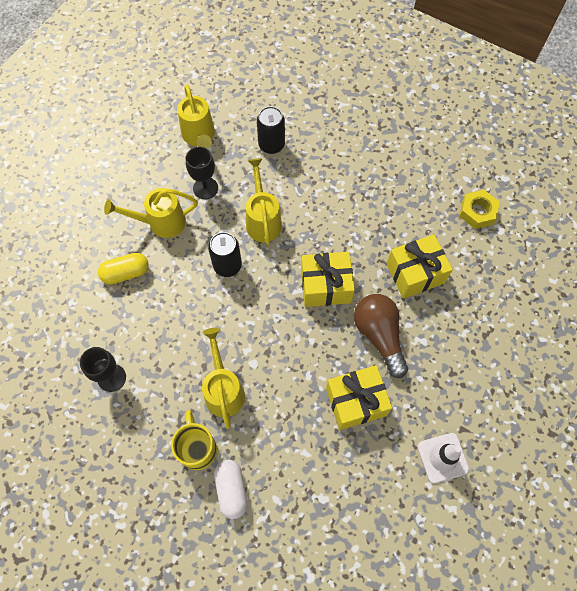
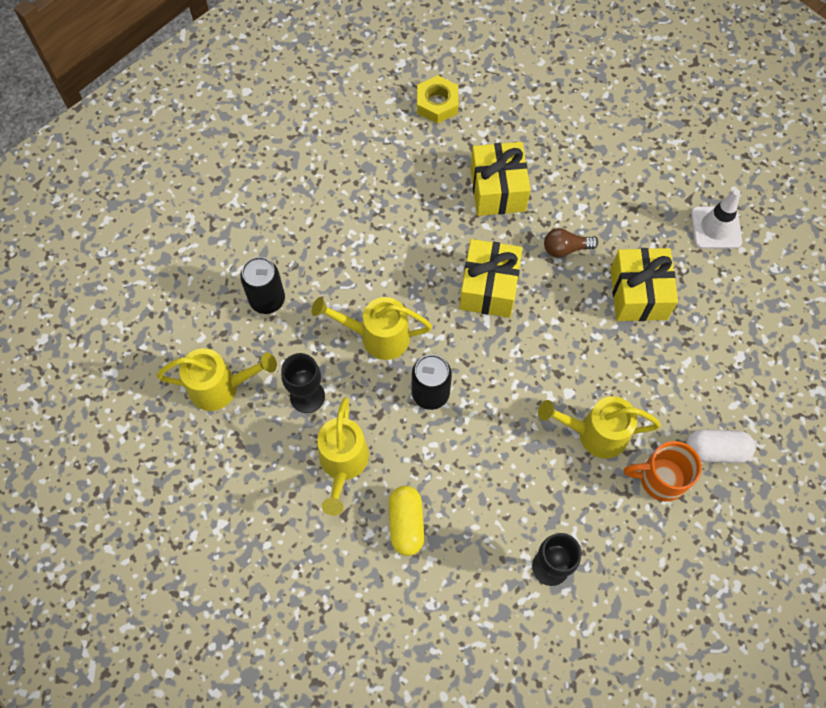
camera: 75 degrees left, 0 degrees up
yellow mug [171,410,217,470] -> orange mug [624,441,702,502]
brown light bulb [354,294,408,378] -> brown light bulb [544,228,598,258], size x0.55

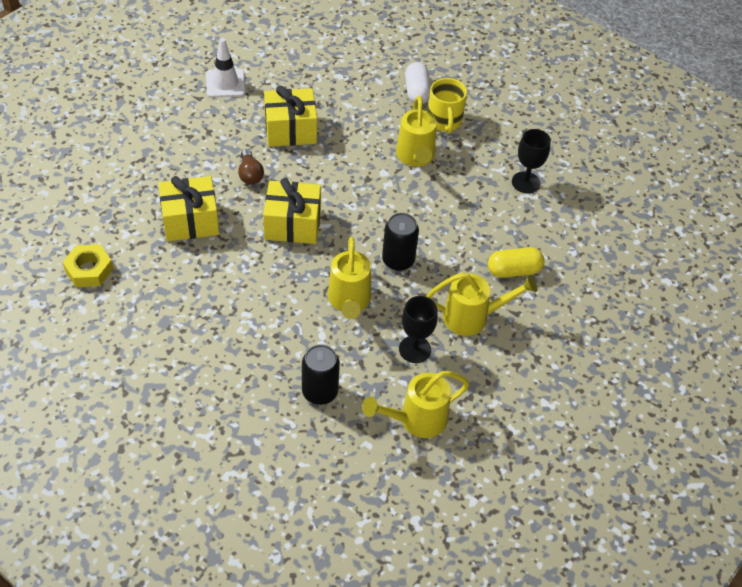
camera: 100 degrees left, 15 degrees down
yellow watering can [156,348,277,411] -> yellow watering can turned 105 degrees counterclockwise [362,371,470,438]
orange mug [624,441,702,502] -> yellow mug [428,78,467,134]

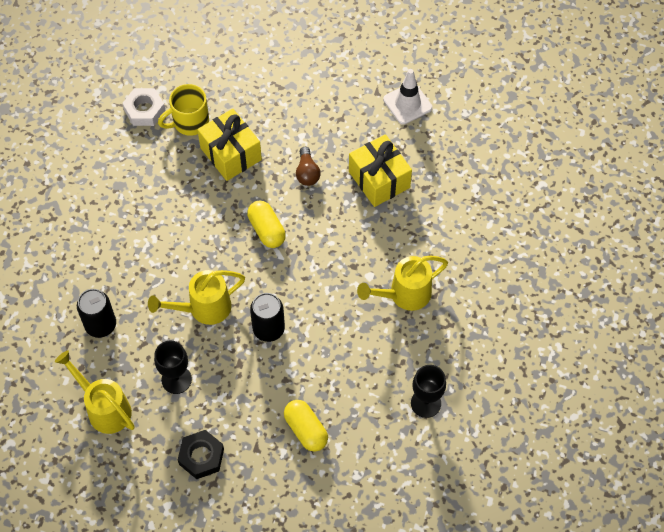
camera: 70 degrees right, 10 degrees up
yellow nut [62,244,113,287] -> white nut [122,88,166,126]
brown light bulb [238,149,264,185] -> brown light bulb turned 60 degrees counterclockwise [296,147,321,186]
yellow gift [263,178,321,244] -> yellow capsule [247,201,286,248]
white capsule [405,62,431,104] -> none
yellow watering can [426,273,537,336] -> none
yellow mug [428,78,467,134] -> yellow mug moved to [158,84,209,136]
none -> black nut [178,430,224,479]

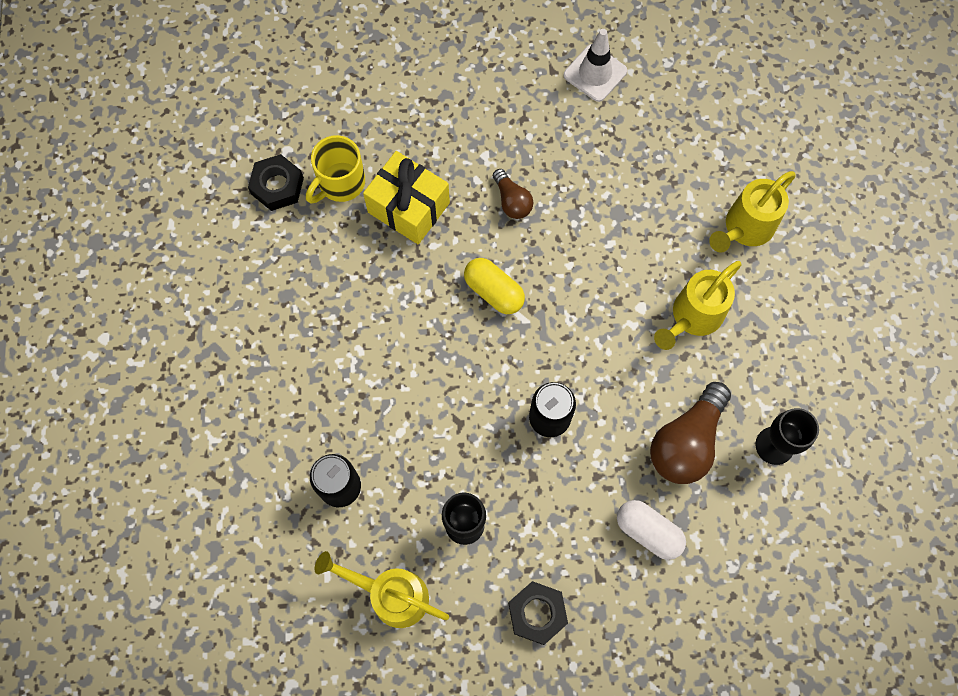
camera: 20 degrees left, 10 degrees up
white nut [122,88,166,126] -> black nut [248,154,304,211]
yellow watering can [148,270,245,325] -> yellow watering can moved to [709,171,795,252]
yellow capsule [284,400,328,452] -> white capsule [617,500,686,560]
yellow gift [349,134,412,207] -> none
none -> brown light bulb [650,382,731,484]

